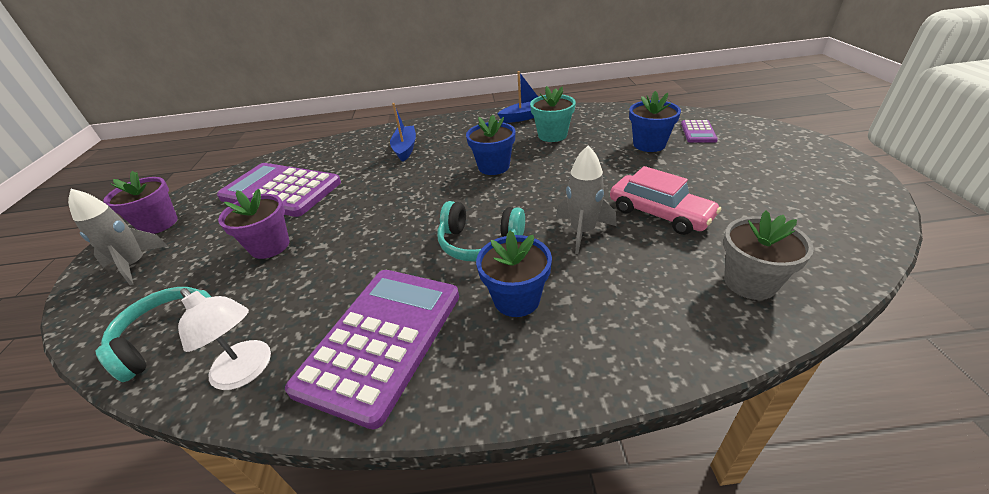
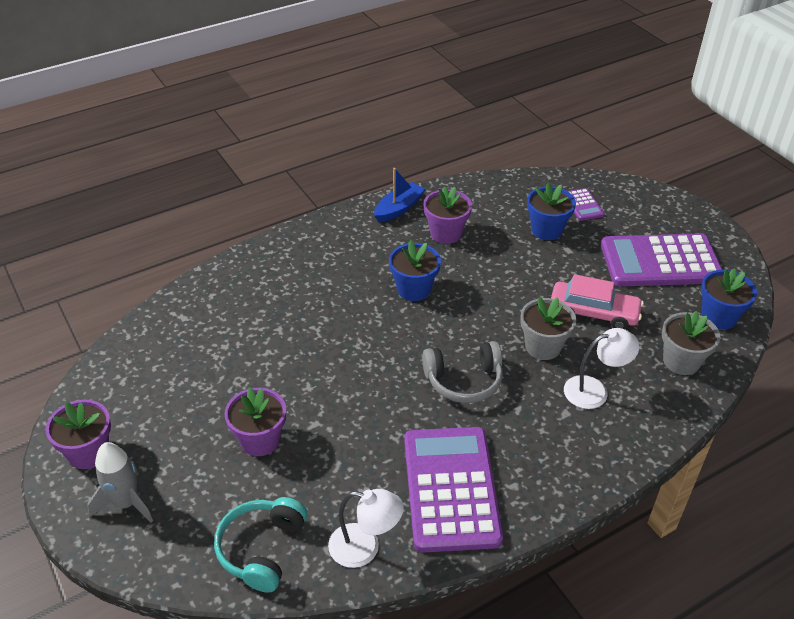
camera: 30 degrees left, 5 degrees up
purple calculator [217,163,341,217] -> purple calculator moved to [601,233,723,287]
blue boat [390,103,416,162] -> none
turquoise headphones [438,201,525,262] -> grey headphones [422,341,503,403]
blue flower pot [476,231,552,317] -> blue flower pot moved to [701,268,757,330]
turquoise flower pot [530,86,576,142] -> purple flower pot [424,186,472,244]
grey rocket [556,146,617,254] -> grey flower pot [520,297,576,360]
none -> white lamp [564,328,640,409]

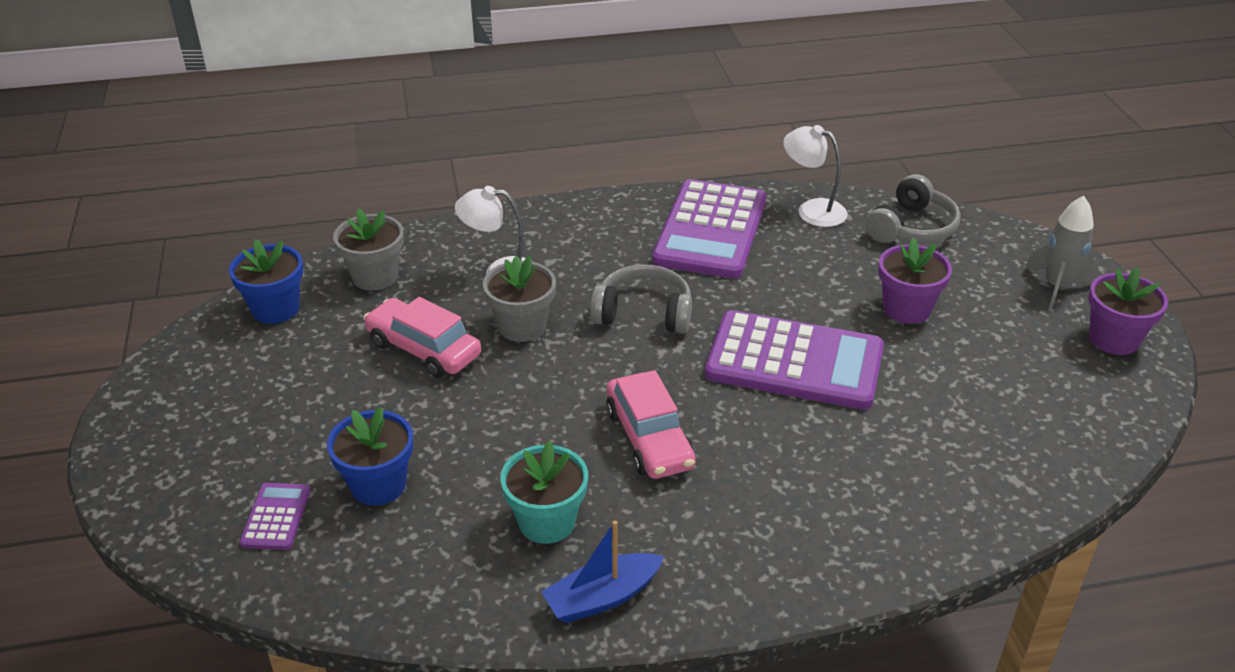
camera: 160 degrees left, 5 degrees down
turquoise headphones [214,497,307,593] -> grey headphones [866,174,960,243]
blue flower pot [389,240,441,301] -> pink car [606,370,696,479]
purple flower pot [424,186,472,244] -> turquoise flower pot [500,441,588,544]
purple calculator [601,233,723,287] -> purple calculator moved to [705,310,884,410]

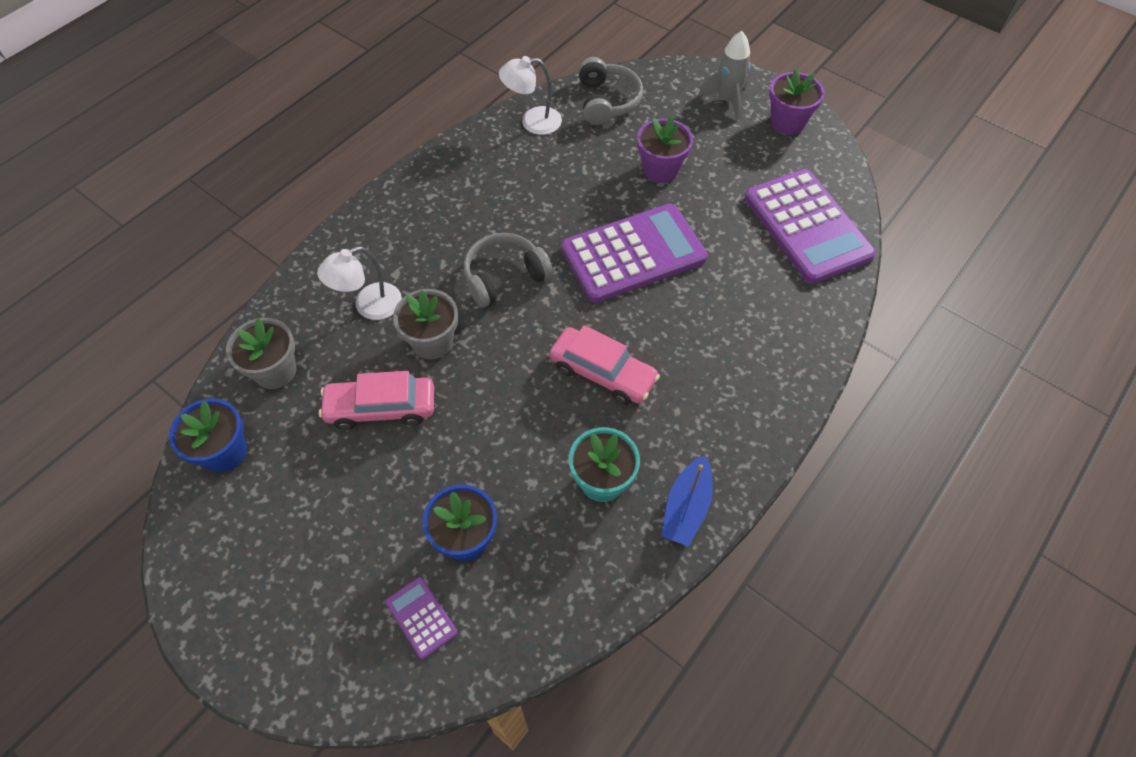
camera: 40 degrees left, 20 degrees up
purple calculator [652,179,766,279] -> purple calculator moved to [745,169,876,284]

